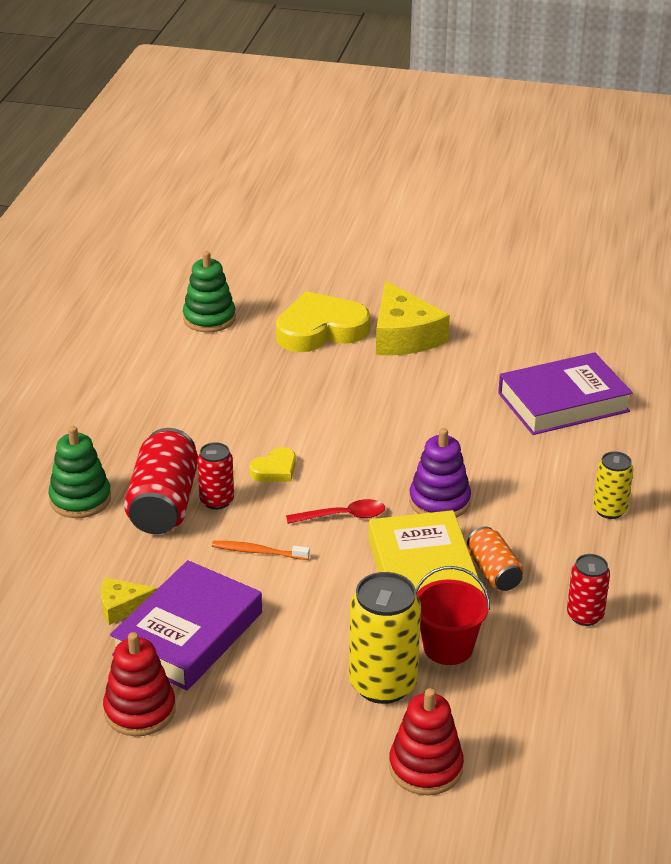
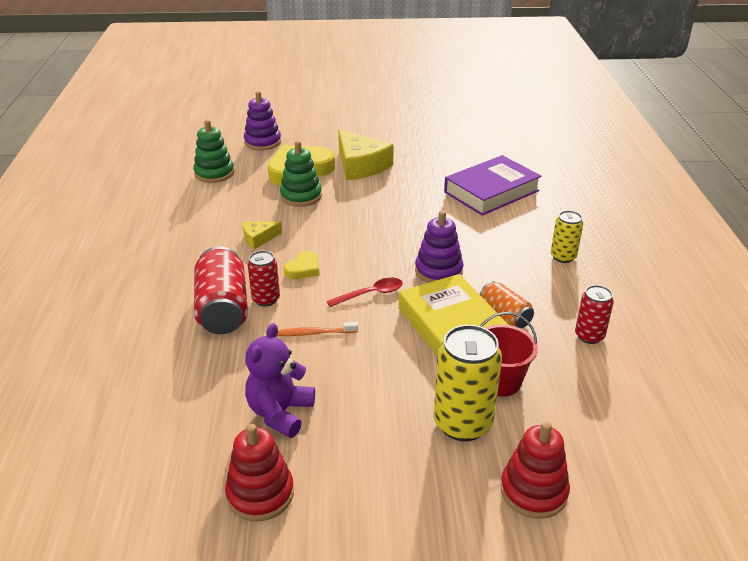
camera: 15 degrees left, 0 degrees up
green stacking toy [48,426,111,518] -> green stacking toy moved to [280,141,322,207]
yellow cheese [101,578,158,625] -> yellow cheese moved to [243,221,282,250]
purple book [110,560,262,690] -> purple teddy bear [245,323,315,438]
none -> purple stacking toy [244,91,281,150]

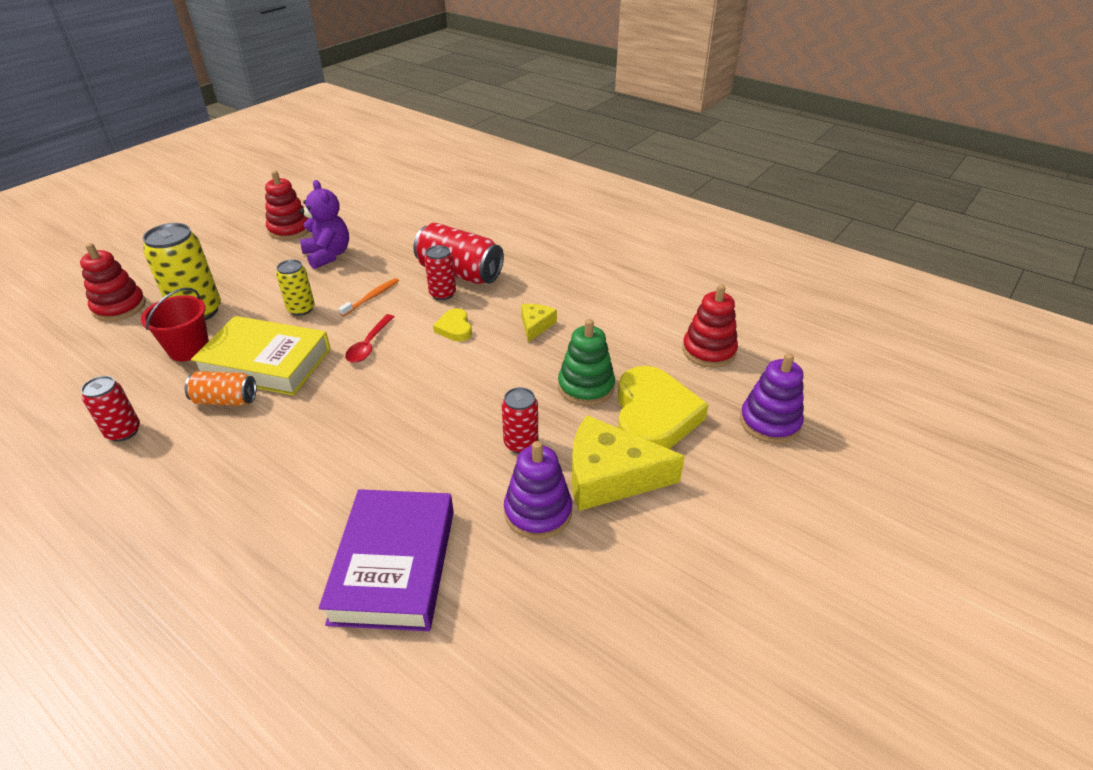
camera: 130 degrees right, 5 degrees up
green stacking toy [193,120,234,183] -> red stacking toy [682,285,738,368]
purple stacking toy [415,211,464,283] -> purple stacking toy moved to [504,441,572,539]
yellow can [551,211,583,263] -> yellow can moved to [276,259,315,316]
none -> red can [502,387,538,454]

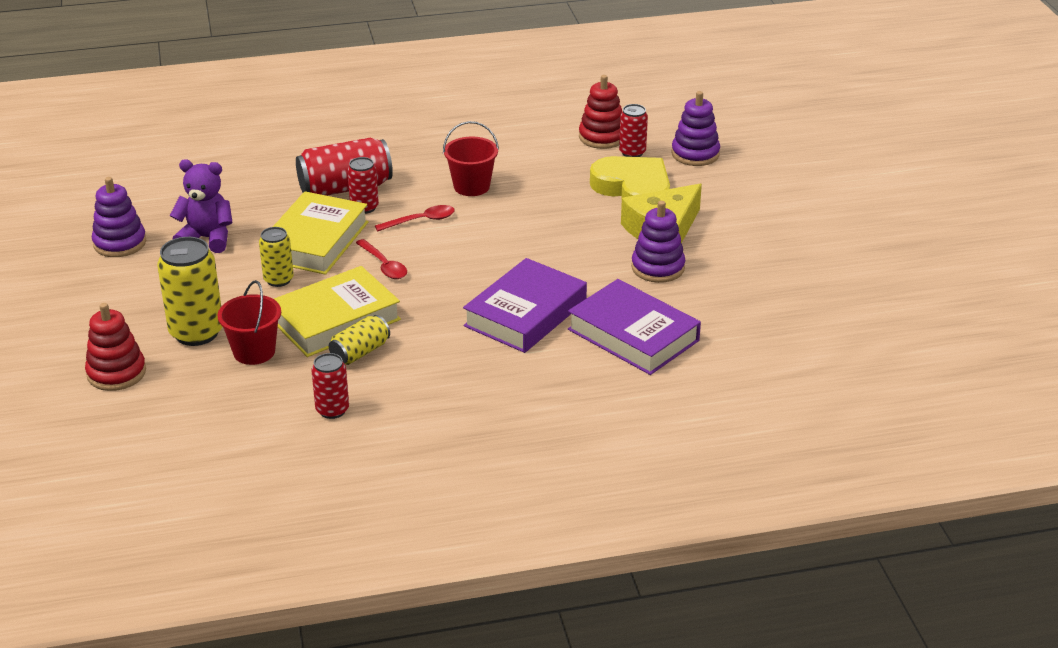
camera: 50 degrees left, 5 degrees down
orange can [185,371,257,406] -> yellow can [329,315,390,365]
red stacking toy [265,171,309,240] -> purple stacking toy [92,177,146,257]
orange toothbrush [338,278,399,316] -> yellow book [259,191,369,275]
yellow heart [433,308,472,342] -> red spoon [375,205,455,231]
red can [502,387,538,454] -> red can moved to [619,104,648,157]
yellow cheese [521,304,557,342] -> red bucket [443,121,499,196]
green stacking toy [558,319,615,406] -> none
none -> purple book [463,258,587,353]

